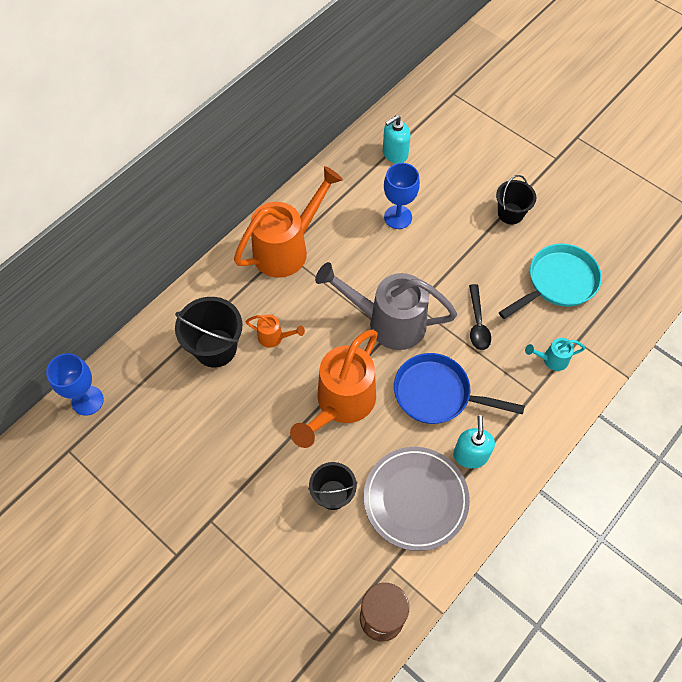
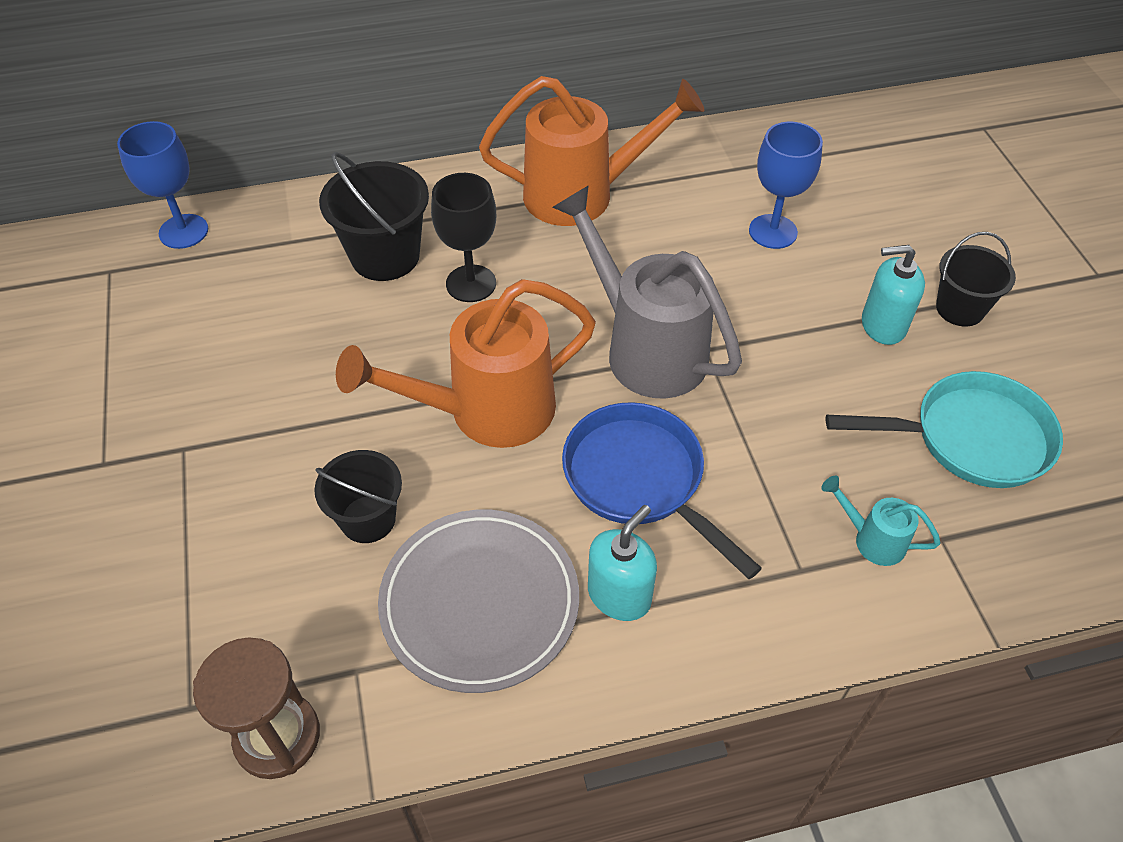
camera: 35 degrees right, 10 degrees down
orange watering can [246,315,305,348] -> black goblet [431,173,496,302]
turquoise soap dispenser [383,115,411,164] -> turquoise soap dispenser moved to [862,245,925,345]
black spoon [469,284,491,350] -> none

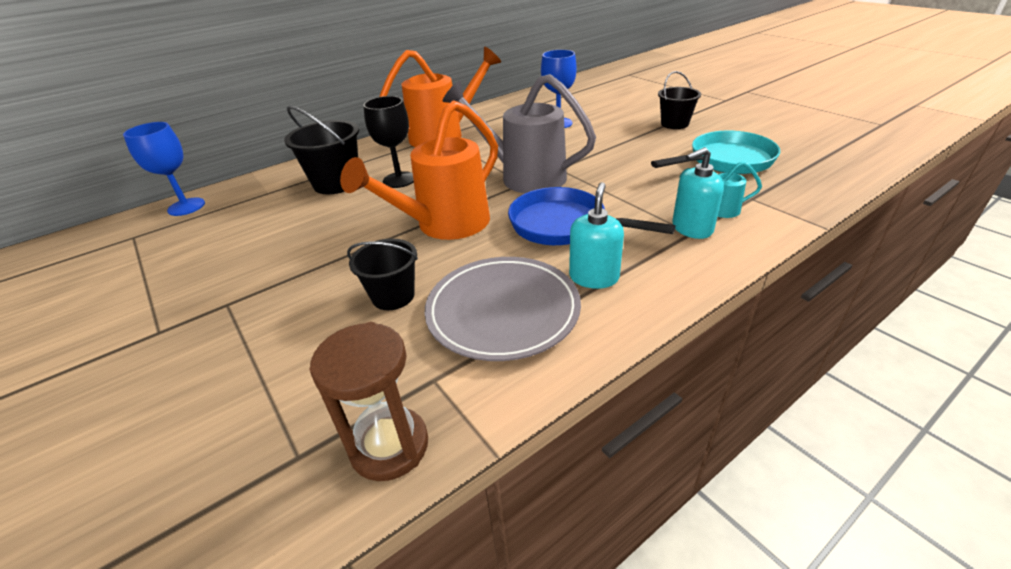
camera: 20 degrees left, 15 degrees down
turquoise soap dispenser [862,245,925,345] -> turquoise soap dispenser moved to [673,147,724,239]

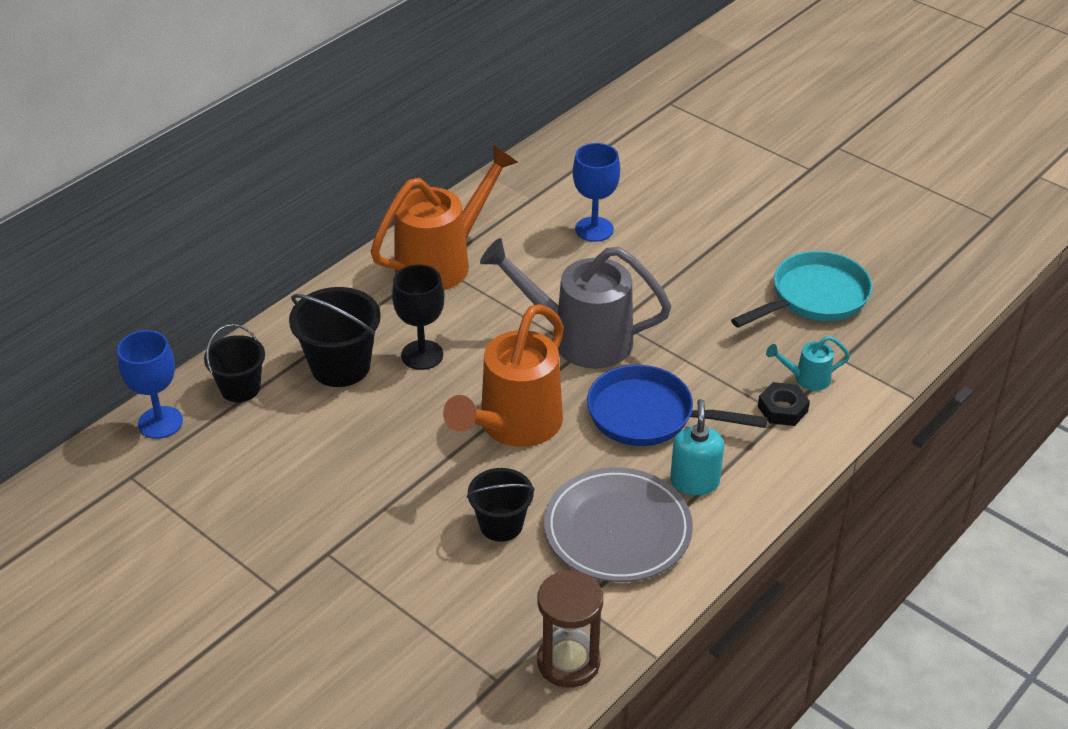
camera: 15 degrees left, 5 degrees up
black bucket [658,71,701,129] -> black bucket moved to [204,324,265,402]
turquoise soap dispenser [673,147,724,239] -> black nut [758,382,810,426]

